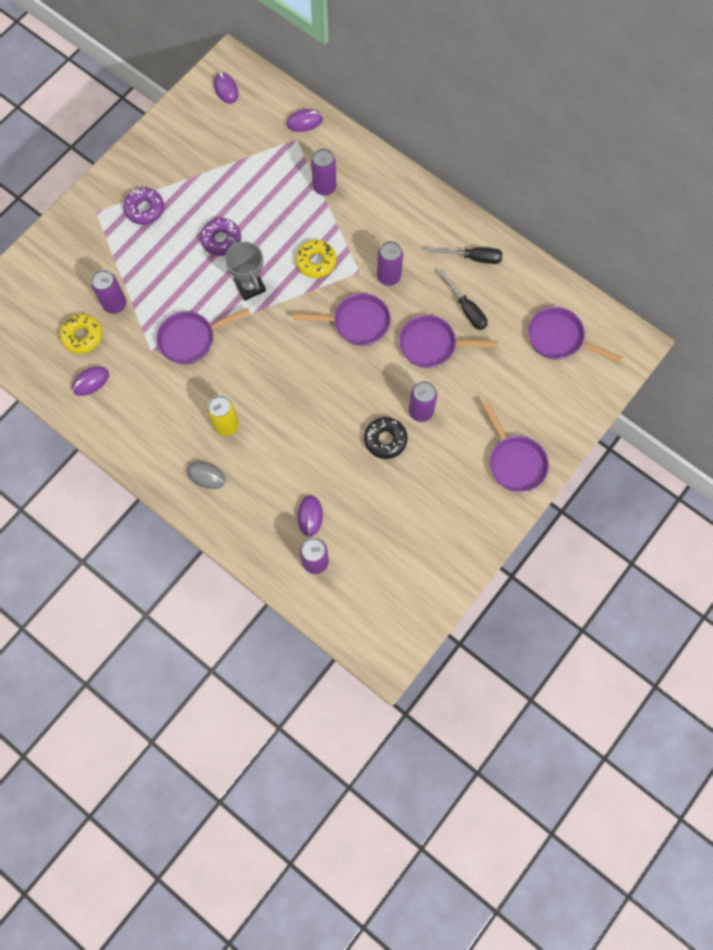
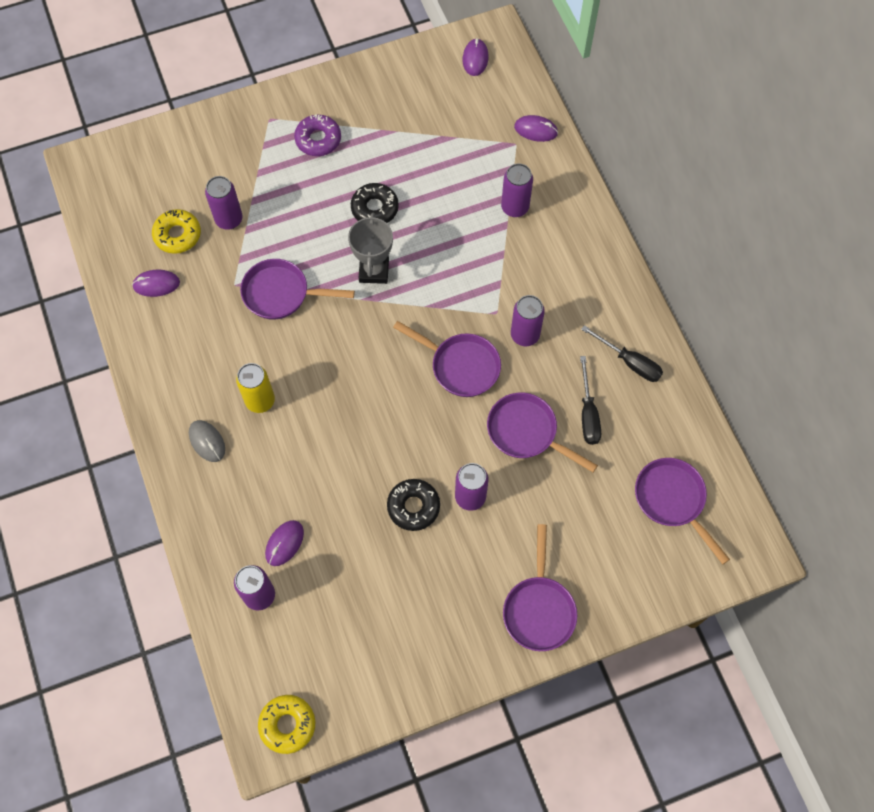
camera: 30 degrees right, 5 degrees down
purple donut [200,218,241,256] -> black donut [351,183,399,223]
yellow donut [295,240,337,278] -> yellow donut moved to [258,695,315,754]

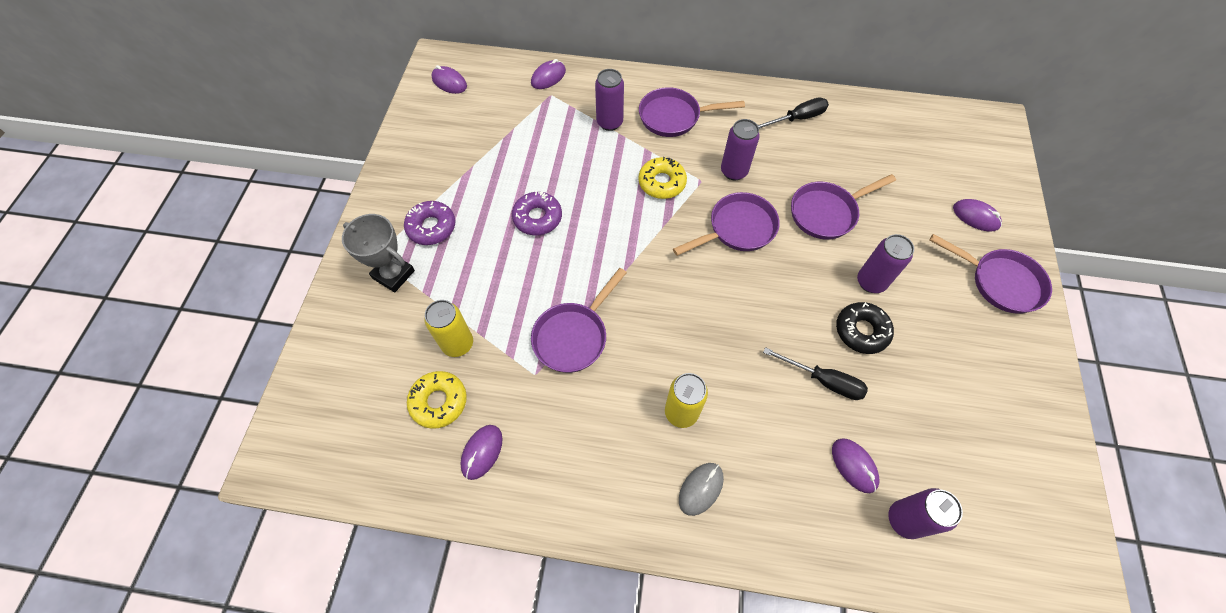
camera: 60 degrees left, 5 degrees down
grey mouse [189,420,225,462] -> grey mouse turned 45 degrees counterclockwise [679,463,724,516]
purple can [205,176,243,230] -> yellow can [424,300,473,357]
yellow donut [258,695,315,754] -> yellow donut moved to [638,157,687,199]
grey trophy [348,212,393,284] -> grey trophy moved to [342,214,415,292]
black donut [351,183,399,223] -> purple donut [512,191,562,235]
black screwdriver [580,356,601,445] -> black screwdriver moved to [763,347,868,400]
purple pan [635,458,730,564] -> purple pan moved to [639,87,745,137]
none -> purple mouse [953,199,1002,231]

